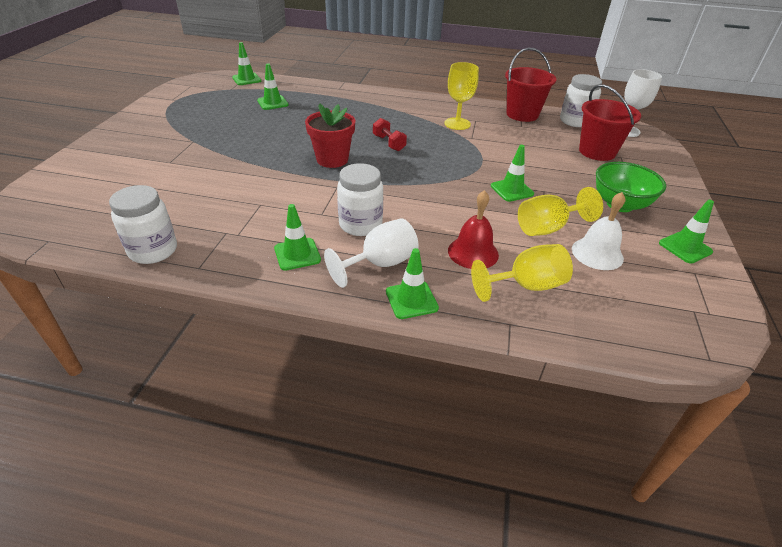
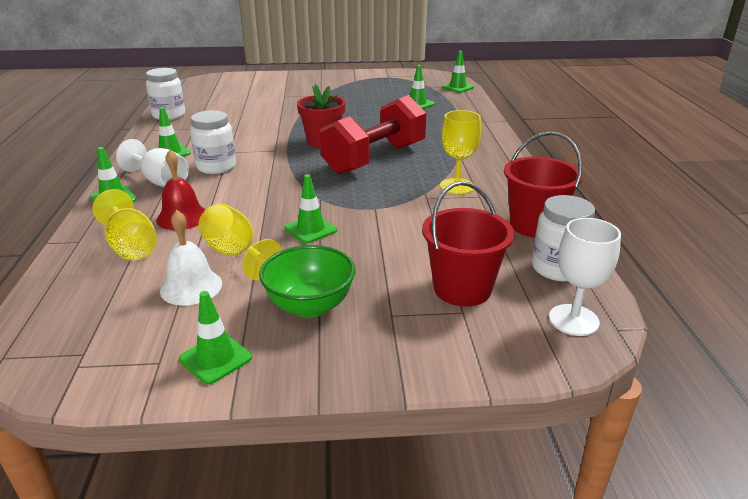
camera: 75 degrees right, 10 degrees down
red dumbbell [373,118,407,151] -> red dumbbell [320,95,426,175], size x2.47

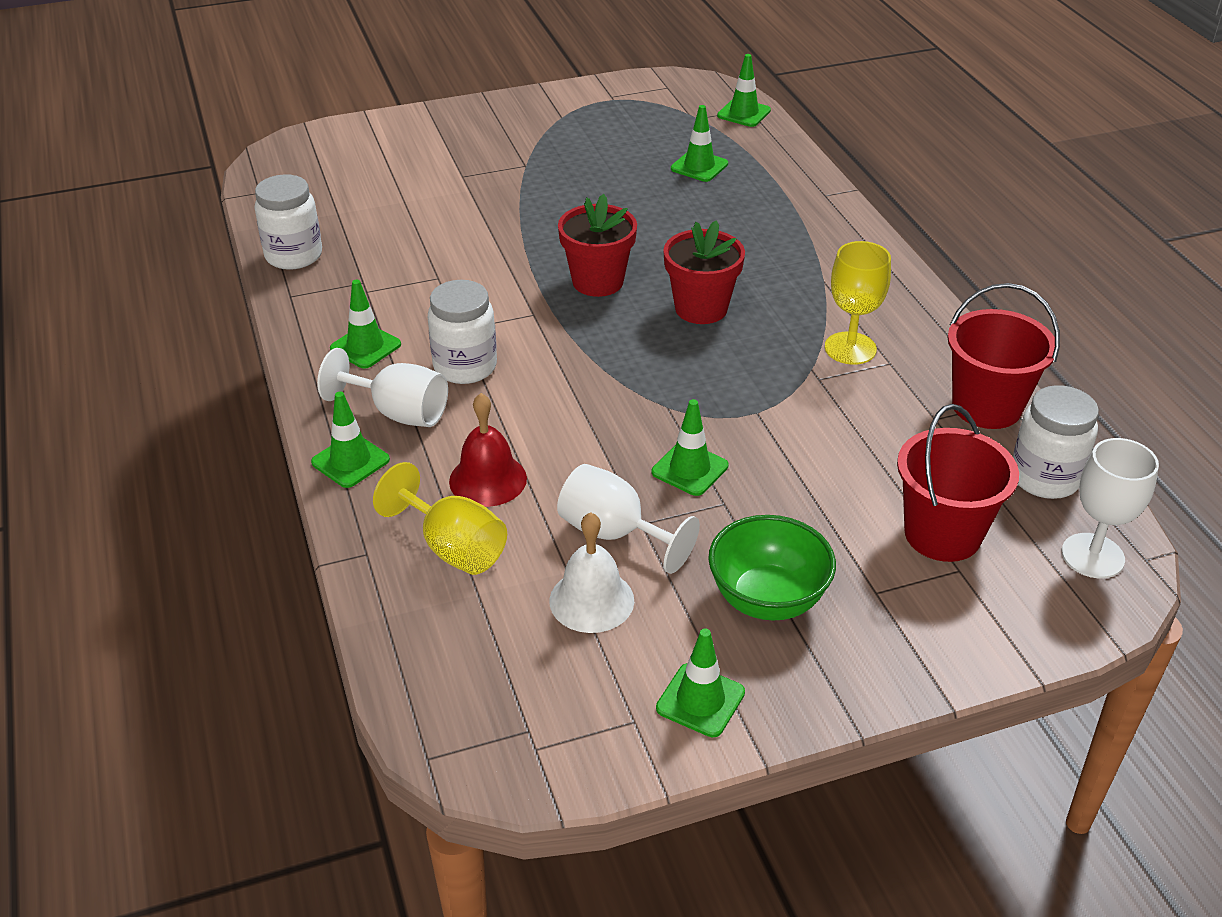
camera: 15 degrees left, 10 degrees up
yellow goblet [198,203,282,280] -> white goblet [557,464,700,574]
red dumbbell [320,95,426,175] -> red flower pot [663,220,745,324]

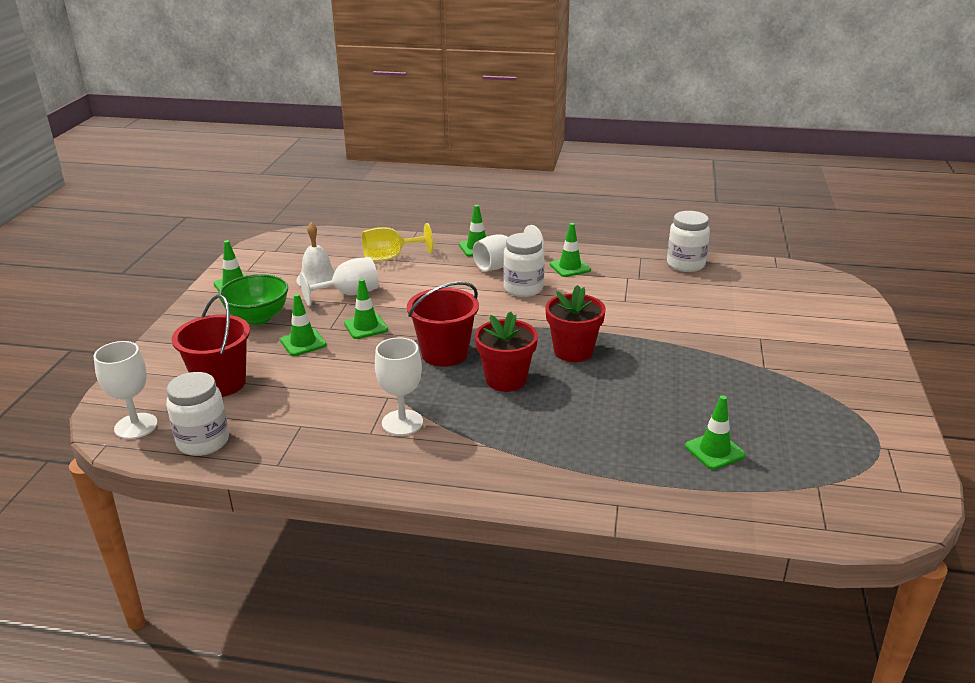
camera: 120 degrees right, 10 degrees down
red bell [449,393,527,507] -> none
green traffic cone [717,54,771,127] -> green traffic cone moved to [280,294,327,356]
yellow goblet [825,241,891,365] -> white goblet [375,337,423,436]
red bucket [947,283,1060,429] -> red bucket moved to [407,281,479,367]

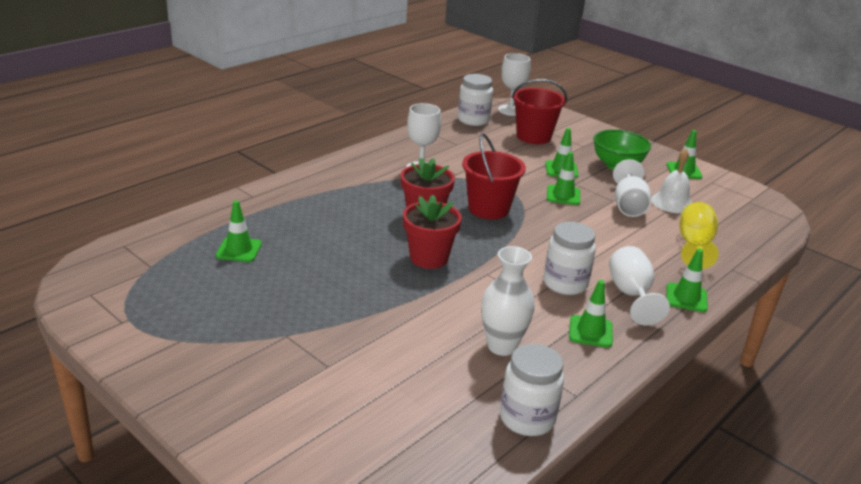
camera: 120 degrees right, 0 degrees up
none -> white vase [481,246,535,356]

